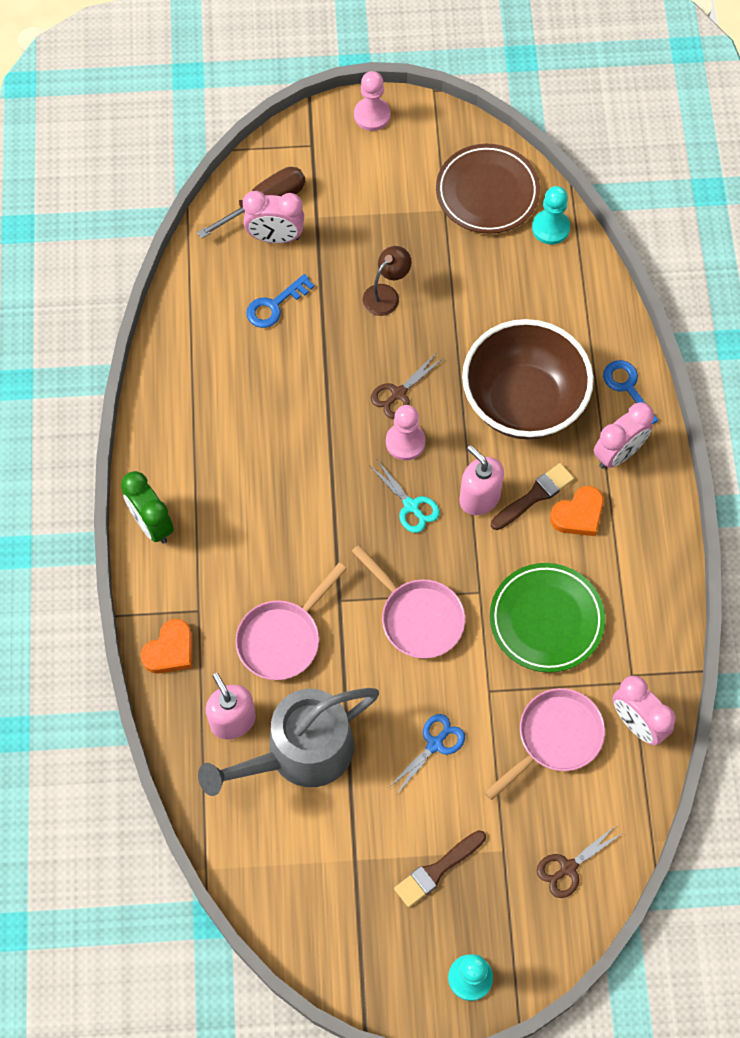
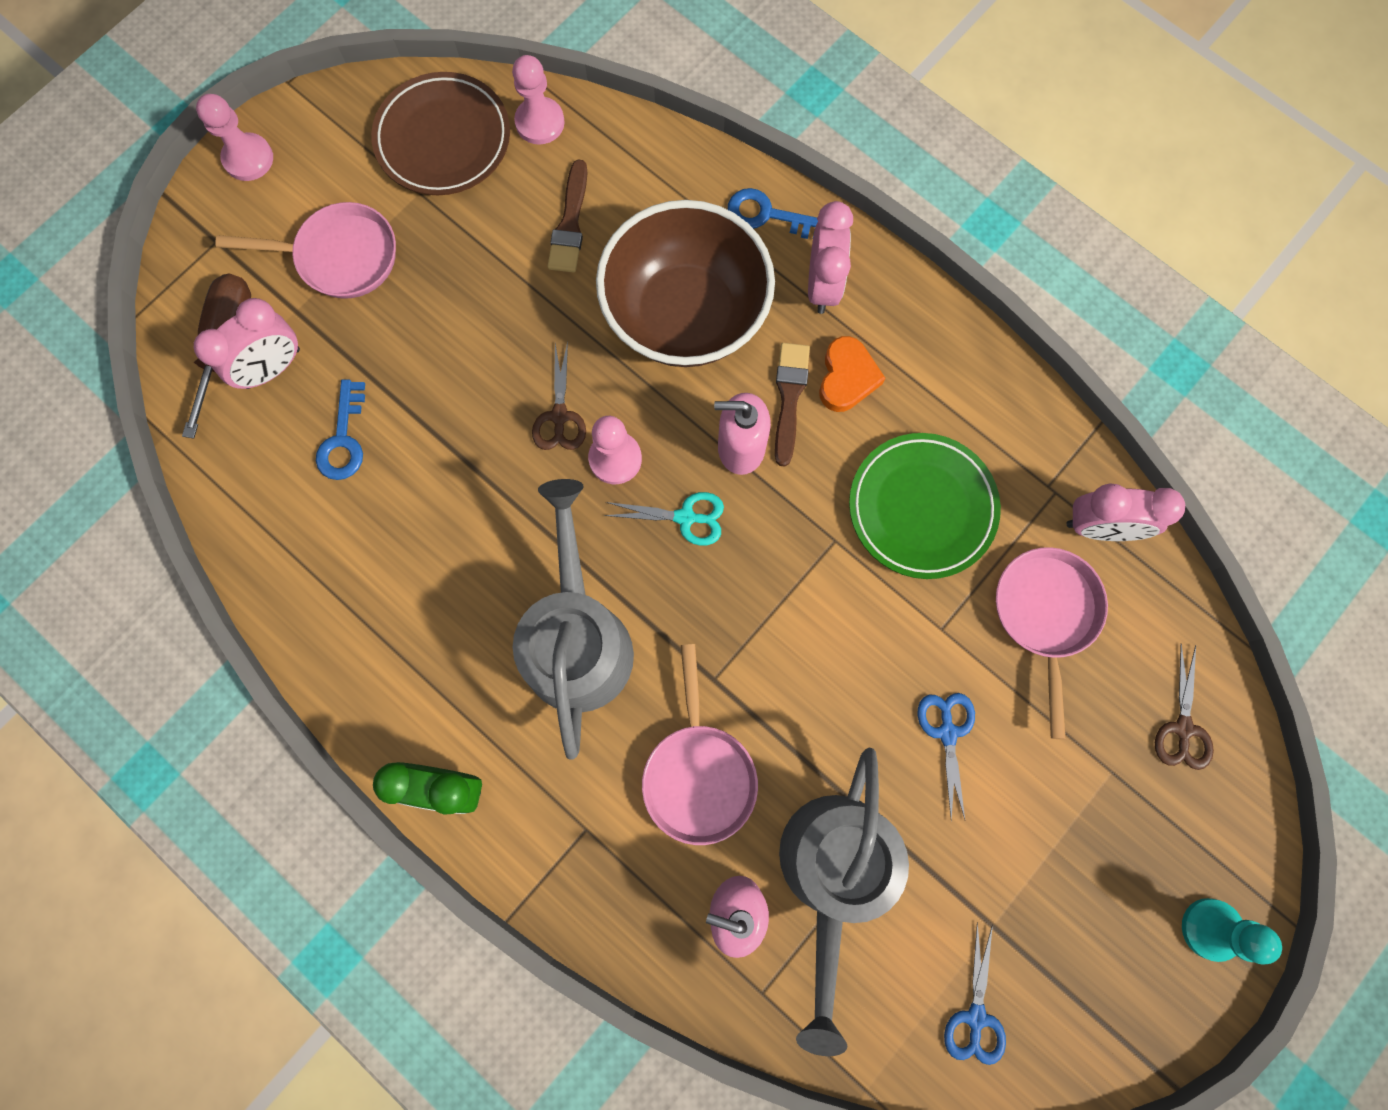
camera: 45 degrees left, 10 degrees up
orange heart [140,619,192,674] -> none
pink pan [351,545,465,659] -> pink pan moved to [215,202,396,299]
brown lamp [363,246,412,316] -> none
brown brush [394,830,486,907] -> brown brush moved to [548,160,587,273]
turquoise pawn [532,186,570,245] -> pink pawn [512,55,565,145]
none -> grey watering can [513,479,634,760]
none -> blue scissors [944,922,1006,1065]

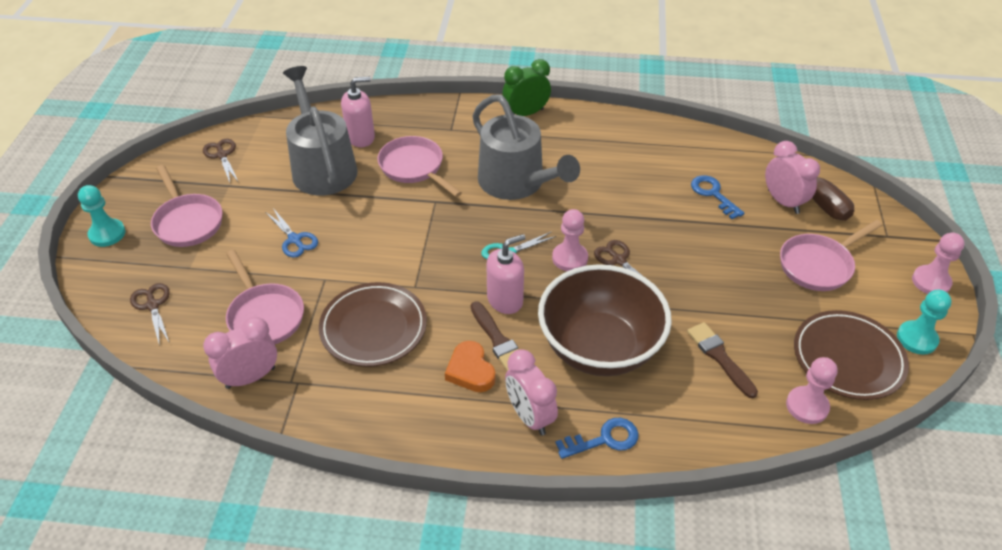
camera: 145 degrees right, 30 degrees down
pink clock [194,298,300,389] -> pink clock turned 135 degrees clockwise [765,141,820,214]
green plate [849,433,1001,579] -> brown plate [319,282,427,367]
blue scissors [944,922,1006,1065] -> brown scissors [203,139,238,182]
none -> pink pan [151,165,223,247]
none -> turquoise pawn [897,290,952,355]

